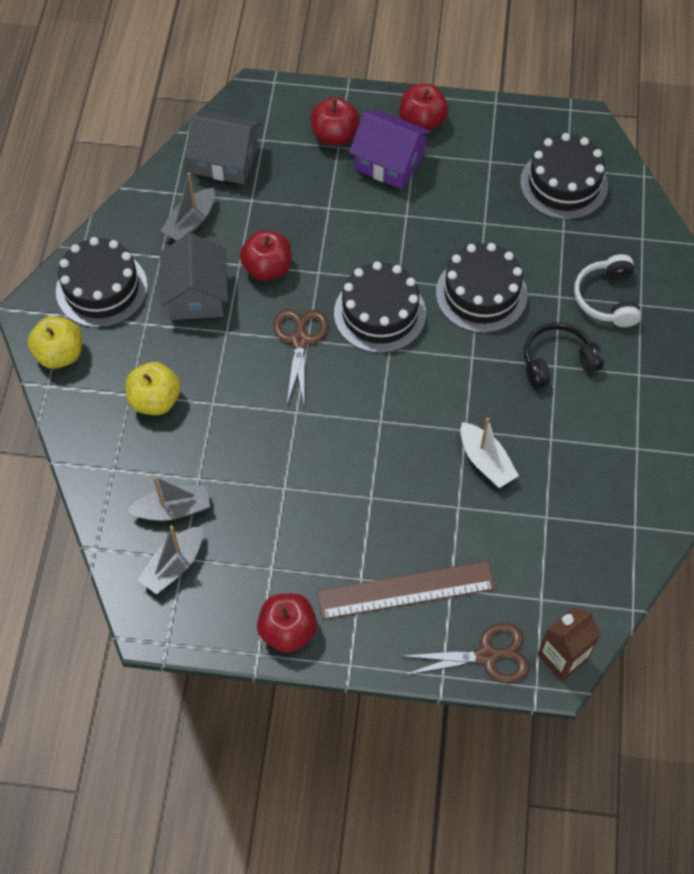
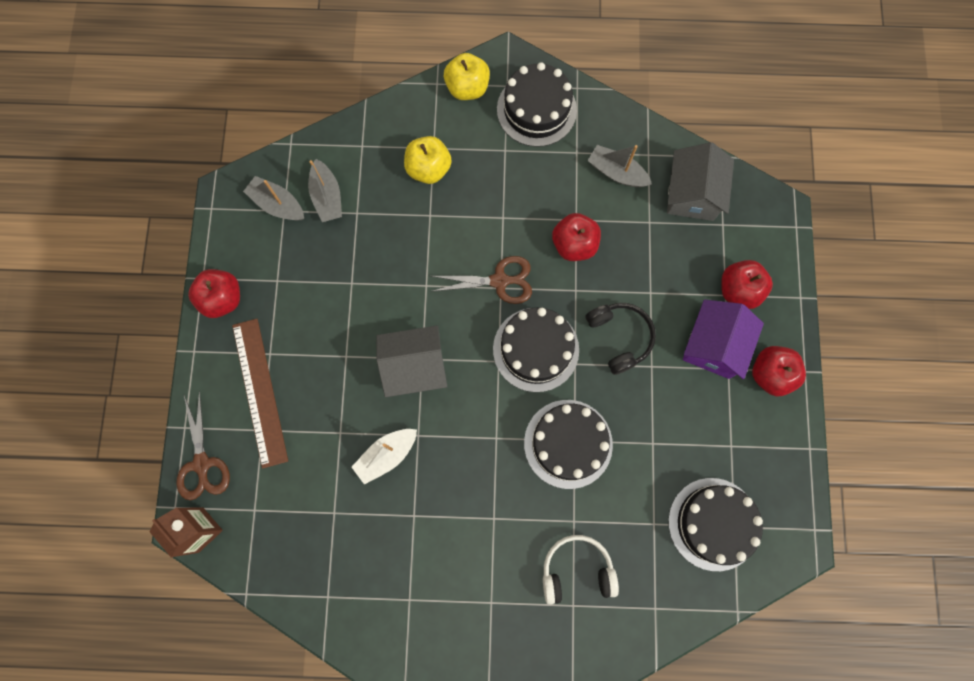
camera: 85 degrees right, 15 degrees up
grey house [160,233,228,320] -> grey house moved to [377,326,447,397]
black headphones [524,322,604,389] -> black headphones moved to [585,303,656,375]

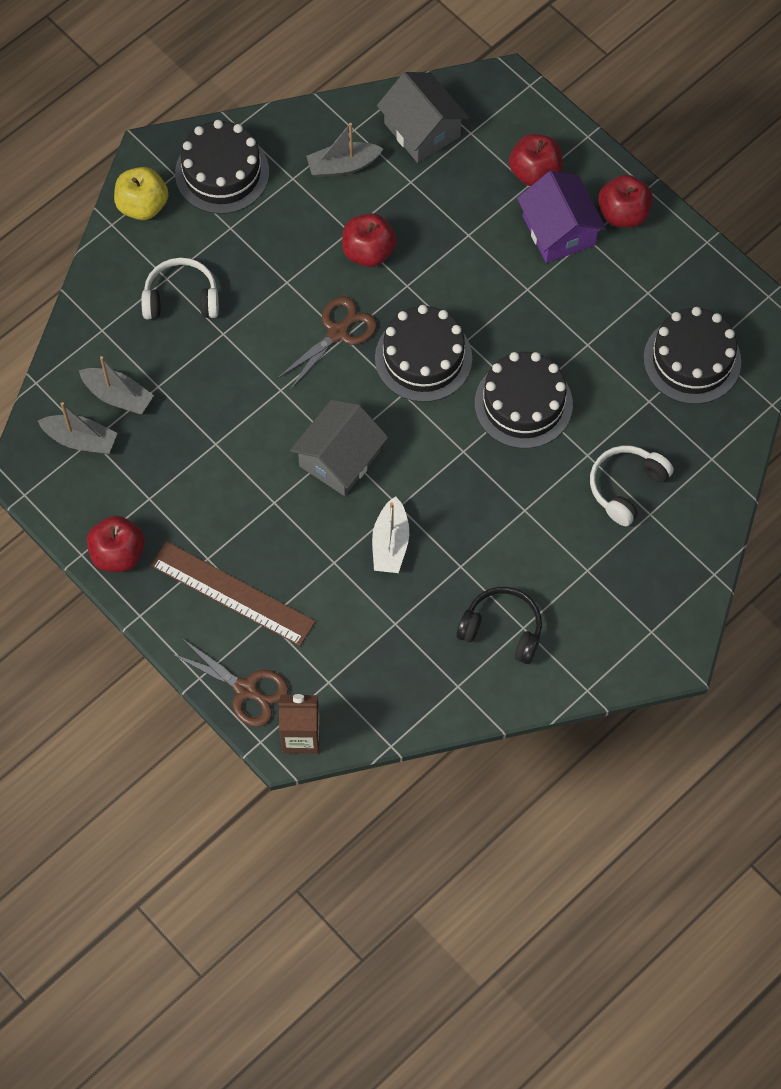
camera: 45 degrees left, 10 degrees down
grey boat [243,176,304,220] -> grey boat turned 150 degrees counterclockwise [38,402,118,454]
yellow apple [404,136,452,184] -> white headphones [141,258,219,319]
black headphones [585,303,656,375] -> black headphones moved to [456,587,542,664]

